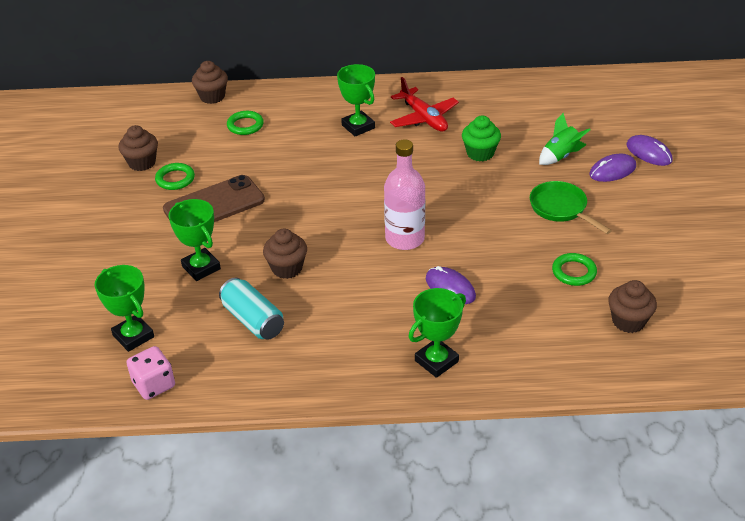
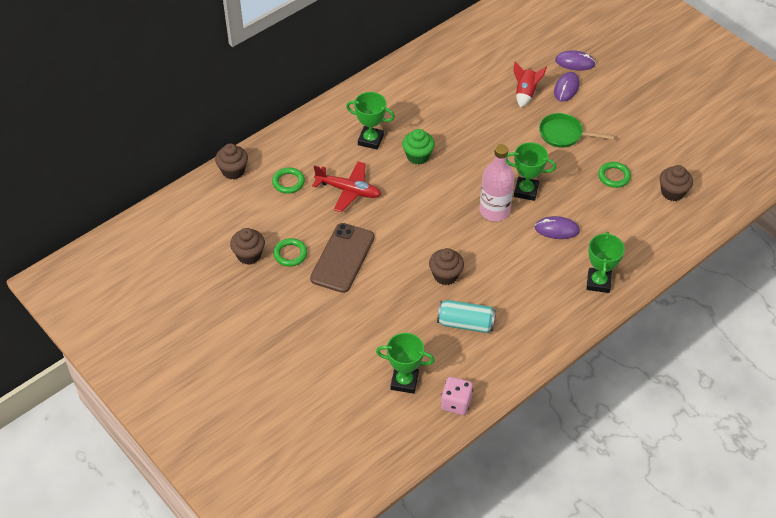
camera: 40 degrees left, 10 degrees up
green trophy [168,199,221,281] -> green trophy moved to [506,142,556,201]
red plane [390,77,459,132] -> red plane moved to [312,161,381,212]
green cupcake [462,115,501,161] -> green cupcake moved to [402,129,435,165]
green rocket [539,113,591,165] -> red rocket [513,62,547,108]

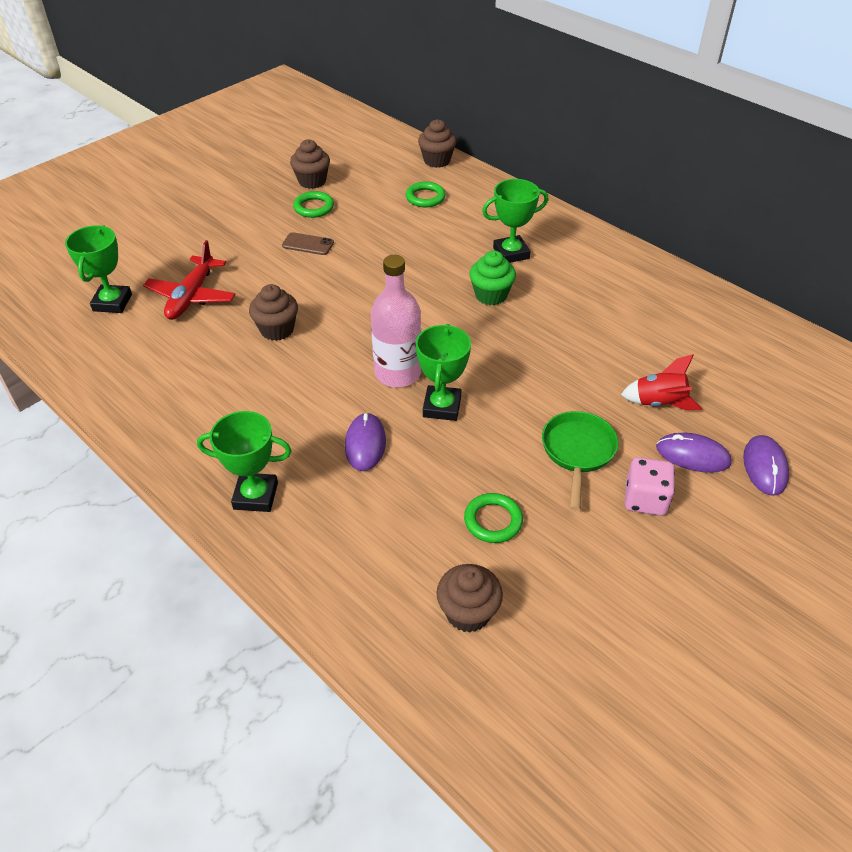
camera: 85 degrees right, 5 degrees down
brown phone [310,223,375,293] -> brown phone [282,232,334,255], size x0.48
red plane [312,161,381,212] -> red plane moved to [143,240,235,320]
green trophy [346,92,395,150] -> green trophy turned 60 degrees clockwise [482,179,548,263]
turquoise can [437,300,496,333] -> none
pink dice [441,377,473,415] -> pink dice moved to [625,457,675,516]

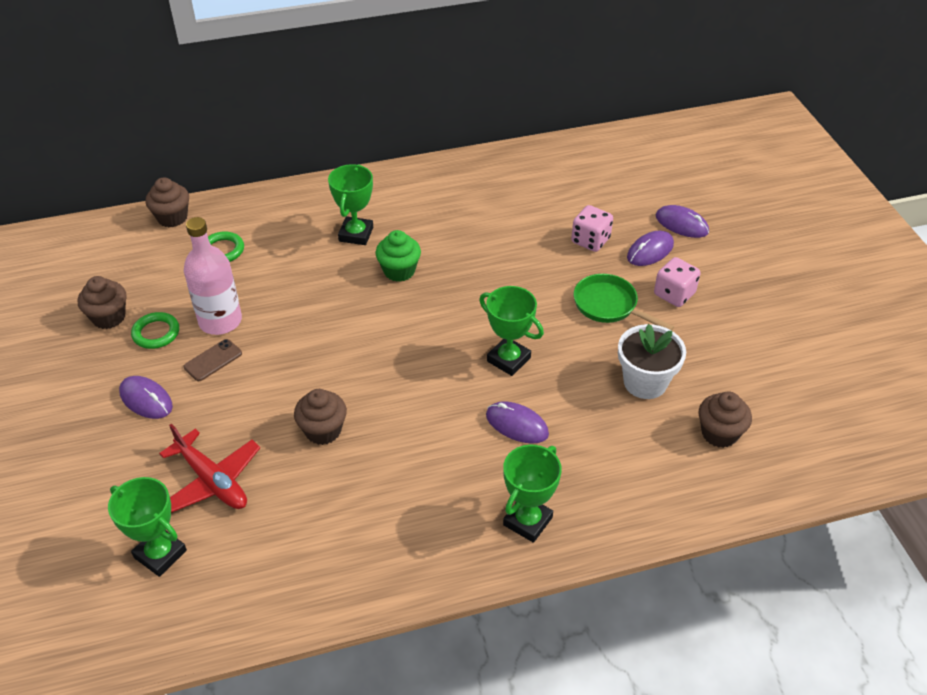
camera: 60 degrees left, 0 degrees up
pink bottle [371,255,421,387] -> pink bottle moved to [184,217,242,335]
green ring [464,493,523,543] -> white flower pot [618,324,686,399]
red rocket [621,354,702,410] -> pink dice [571,205,613,252]
none -> purple mouse [119,376,173,419]

